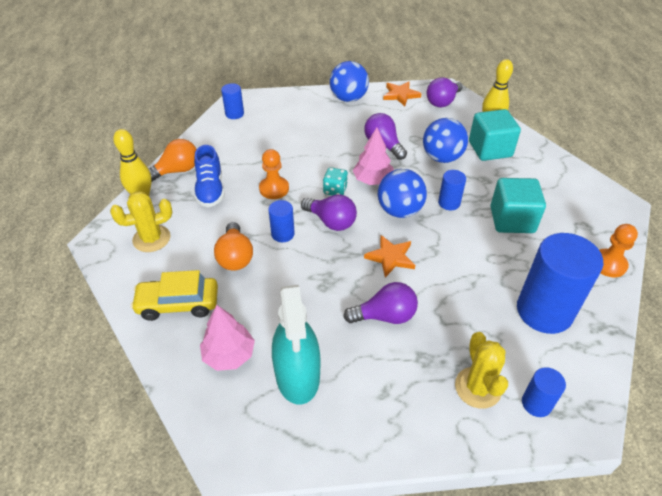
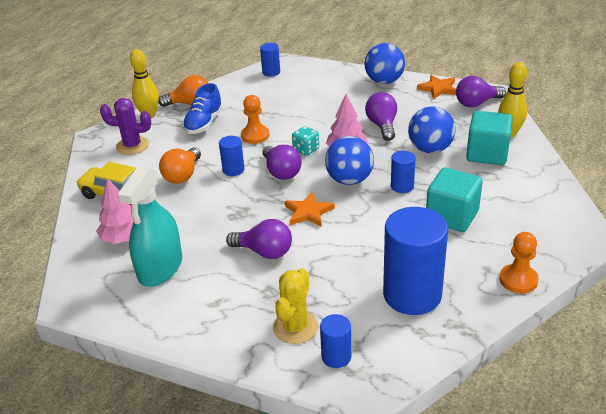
camera: 30 degrees right, 10 degrees down
yellow cactus [110,191,172,252] -> purple cactus [100,98,151,155]

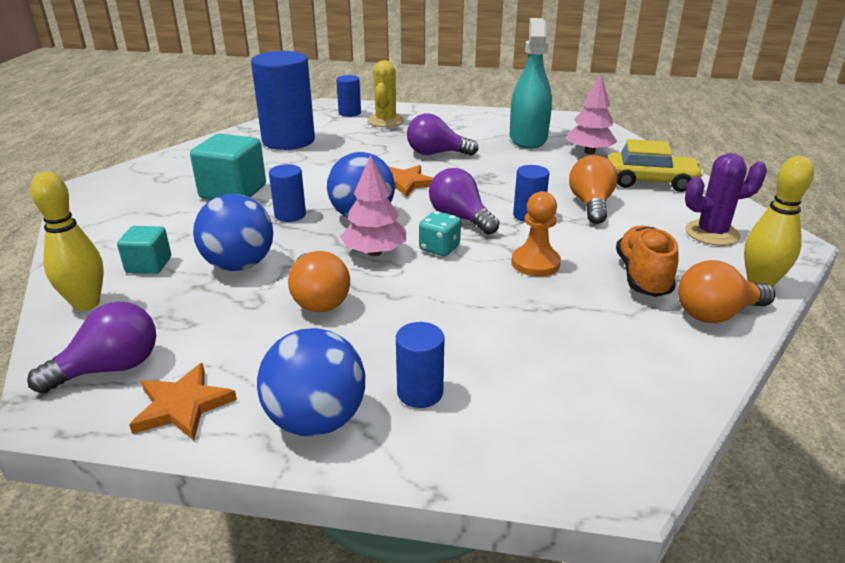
camera: 165 degrees right, 5 degrees down
blue shoe [183,83,223,134] -> orange shoe [616,225,679,297]
blue cylinder [260,43,280,77] -> blue cylinder moved to [396,322,445,408]
purple light bulb [365,92,397,141] -> orange light bulb [288,251,350,312]
turquoise cube [466,111,513,165] -> turquoise cube [117,226,171,274], size x0.58
orange pawn [499,232,539,294] -> none

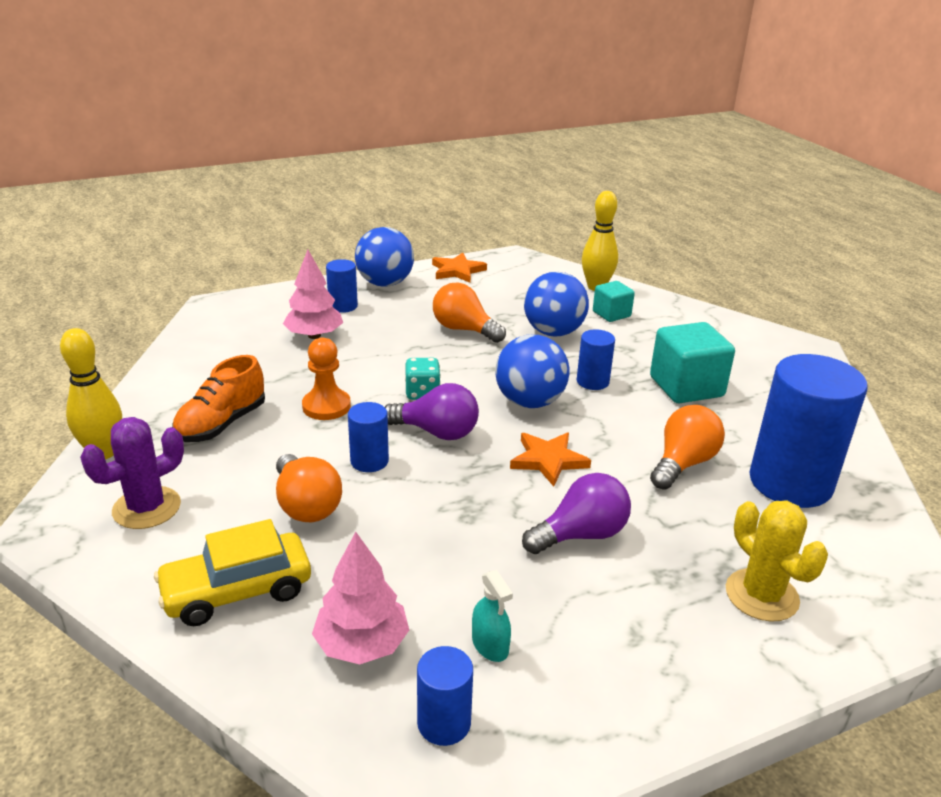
camera: 145 degrees right, 0 degrees up
purple light bulb [27,301,156,394] -> none
blue cylinder [336,75,361,117] -> blue cylinder moved to [417,646,473,746]
pink tree [340,154,406,256] -> pink tree moved to [283,250,343,339]
turquoise spray bottle [510,18,552,149] -> turquoise spray bottle [472,570,513,662], size x0.43
orange shoe [616,225,679,297] -> orange shoe turned 60 degrees clockwise [172,355,265,442]
orange light bulb [678,260,775,323] -> orange light bulb moved to [650,405,725,489]

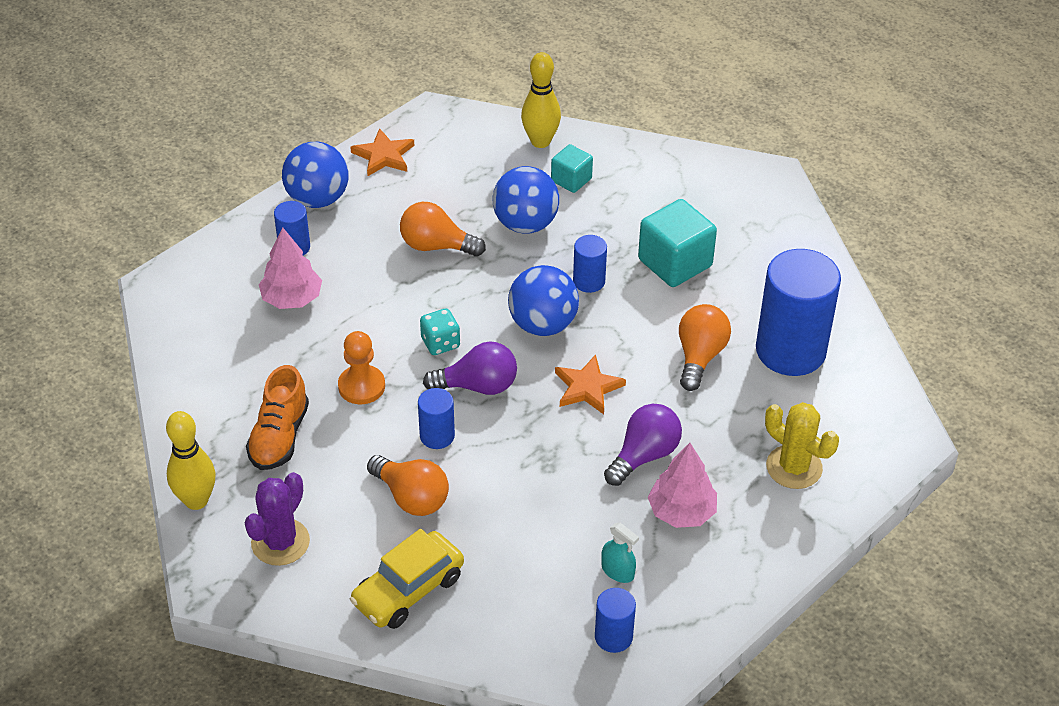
camera: 20 degrees left, 15 degrees up
pink tree [312,532,409,664] -> pink tree moved to [648,443,717,528]

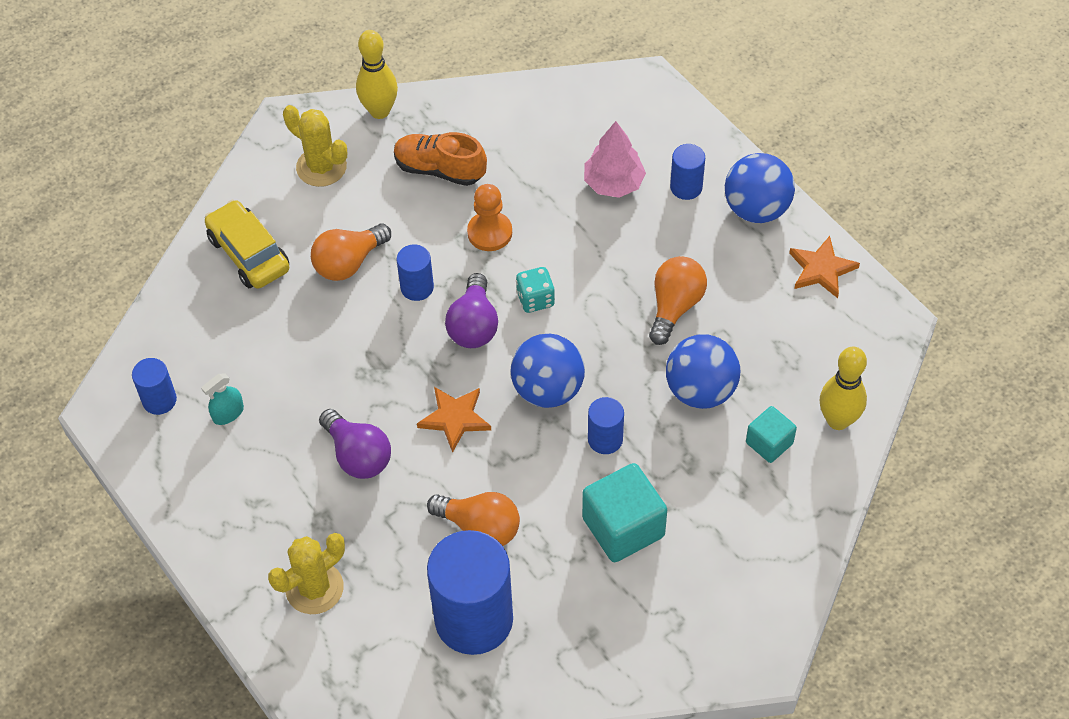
camera: 100 degrees right, 10 degrees up
purple cactus [245,472,310,566] -> yellow cactus [283,105,347,187]
pink tree [648,443,717,528] -> none

